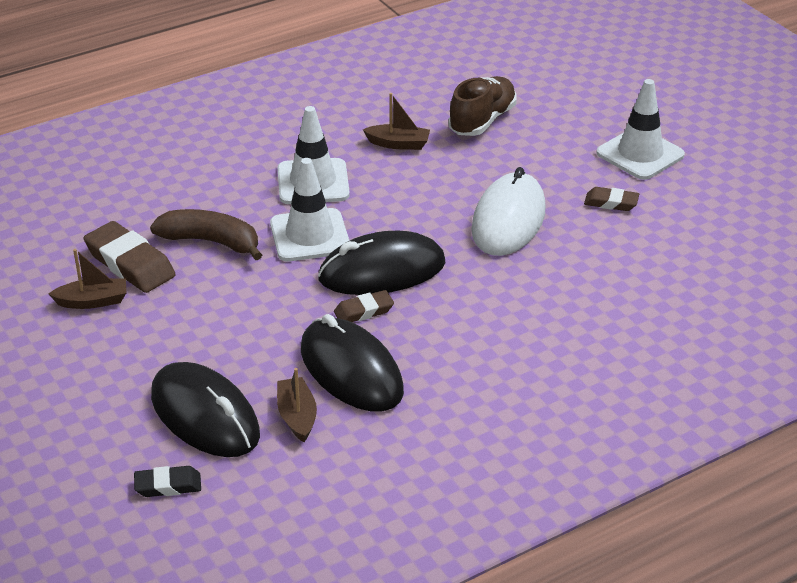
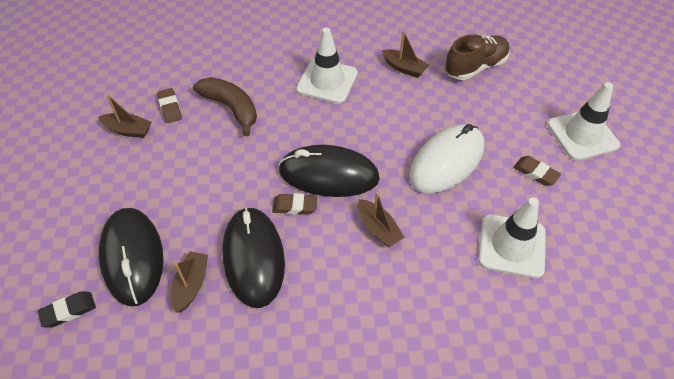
camera: 25 degrees right, 15 degrees up
brown eraser [84,221,175,293] -> brown eraser [157,88,182,123], size x0.56
black eraser [134,466,201,497] -> black eraser turned 45 degrees counterclockwise [38,291,96,328]
white traffic cone [270,158,350,261] -> white traffic cone moved to [479,198,546,278]
none -> brown boat [358,192,404,247]

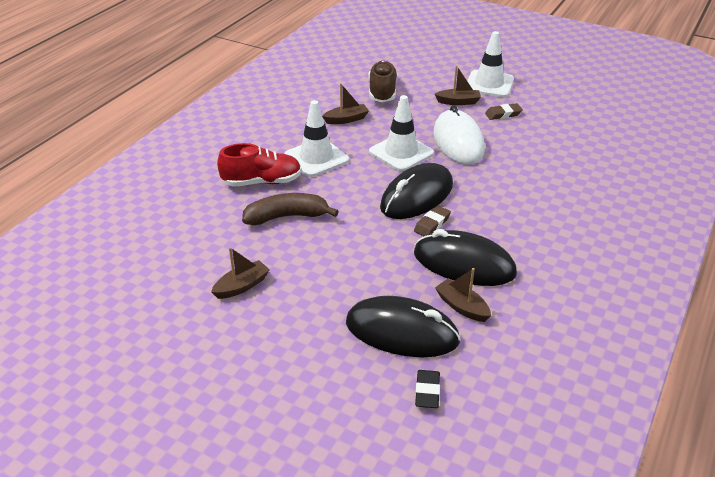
camera: 55 degrees left, 15 degrees down
brown eraser [157,88,182,123] -> none
brown boat [358,192,404,247] -> brown boat moved to [435,65,481,105]
white traffic cone [479,198,546,278] -> white traffic cone moved to [369,95,434,171]
none -> red shoe [217,143,302,187]

